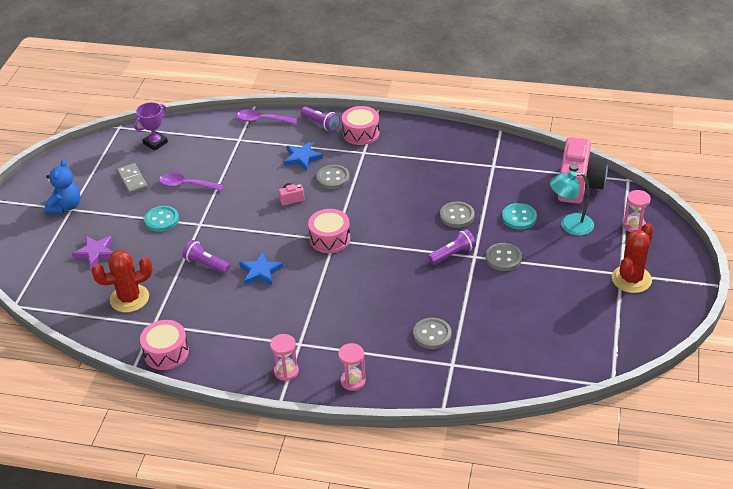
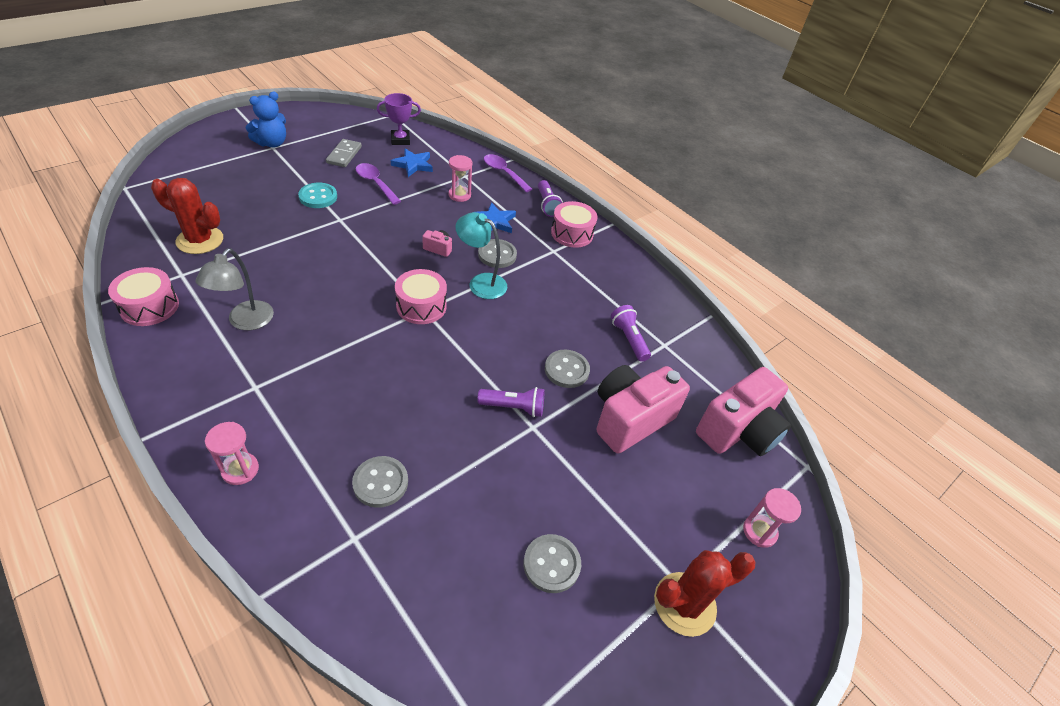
camera: 30 degrees right, 5 degrees up
purple star [72,236,113,269] -> none
purple flashlight [182,240,230,274] -> purple flashlight moved to [611,305,651,362]
blue star [239,252,284,285] -> blue star moved to [391,149,433,177]
pink hourglass [270,334,299,381] -> pink hourglass moved to [449,155,472,202]
grey button [486,243,522,271] -> grey button moved to [523,534,581,593]
turquoise button [502,203,537,230] -> pink camera [597,365,690,454]
turquoise lamp [550,171,594,236] -> turquoise lamp moved to [455,212,507,299]
none -> grey lamp [195,249,274,330]

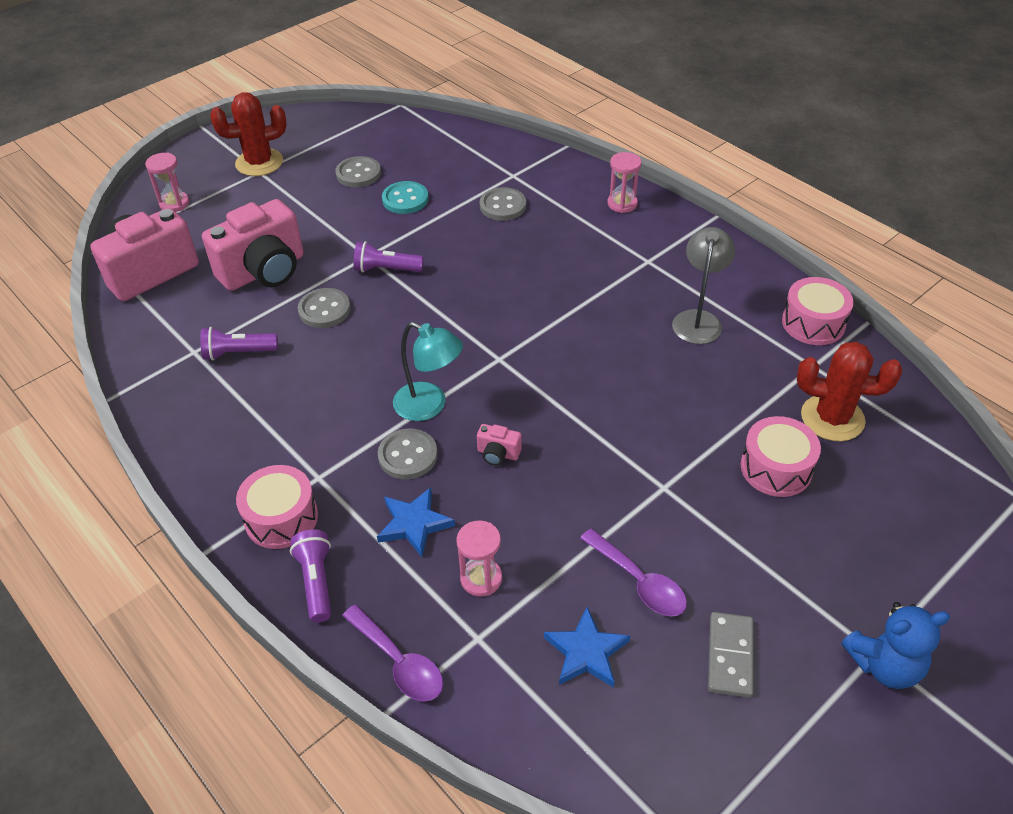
camera: 175 degrees left, 0 degrees up
blue teddy bear [246,92,286,147] -> blue teddy bear turned 150 degrees counterclockwise [842,602,950,689]
turquoise button [298,183,337,208] -> turquoise button moved to [382,181,428,214]
purple trophy [377,93,421,145] -> none
pink drum [395,269,447,324] -> pink drum moved to [741,416,821,497]
purple flashlight [611,305,651,362] -> purple flashlight turned 105 degrees clockwise [200,327,278,361]

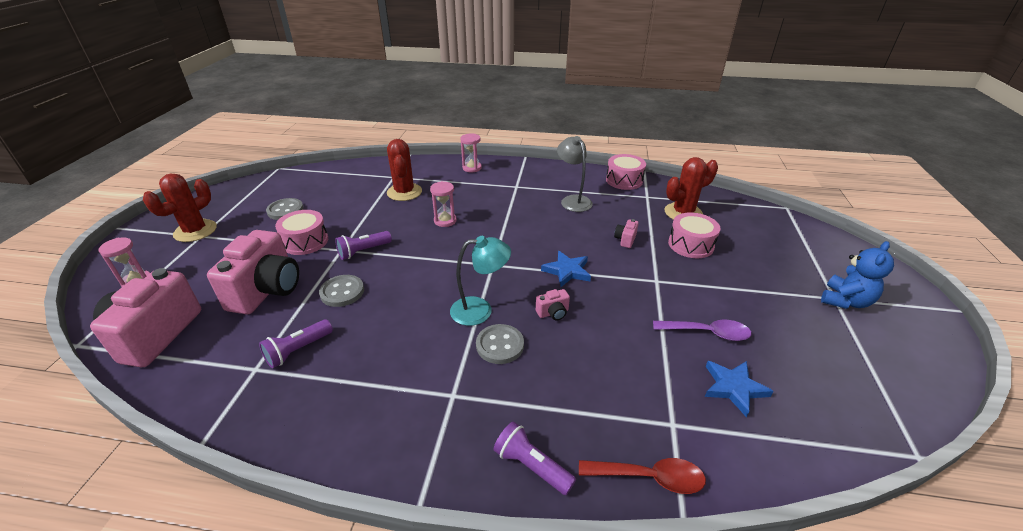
camera: 40 degrees left, 10 degrees down
pink drum [236,465,318,549] -> pink drum moved to [275,210,328,255]
purple spoon [342,605,443,701] -> red spoon [579,458,706,494]
blue star [377,487,455,557] -> blue star moved to [541,251,591,287]
turquoise button [382,181,428,214] -> none
pink hourglass [457,520,502,597] -> pink hourglass moved to [430,181,457,227]
grey button [480,187,526,221] -> red cactus [387,139,422,201]
grey domino [708,612,754,698] -> none
none -> pink camera [614,219,639,248]

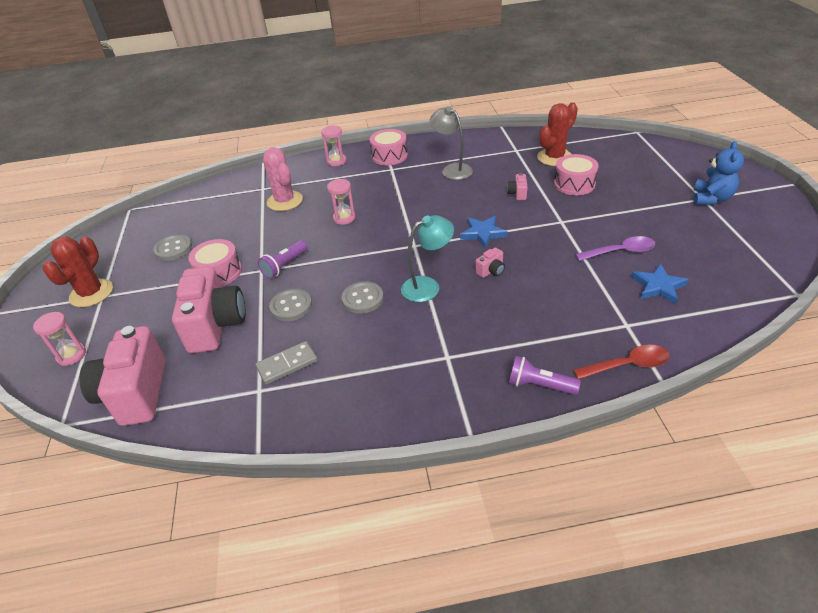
camera: 15 degrees left, 5 degrees up
purple flashlight [259,319,333,368] -> grey domino [255,341,318,385]
red cactus [387,139,422,201] -> pink cactus [263,147,303,211]
grey button [476,324,524,364] -> grey button moved to [342,281,384,314]
pink drum [606,154,646,190] -> pink drum moved to [370,129,408,165]

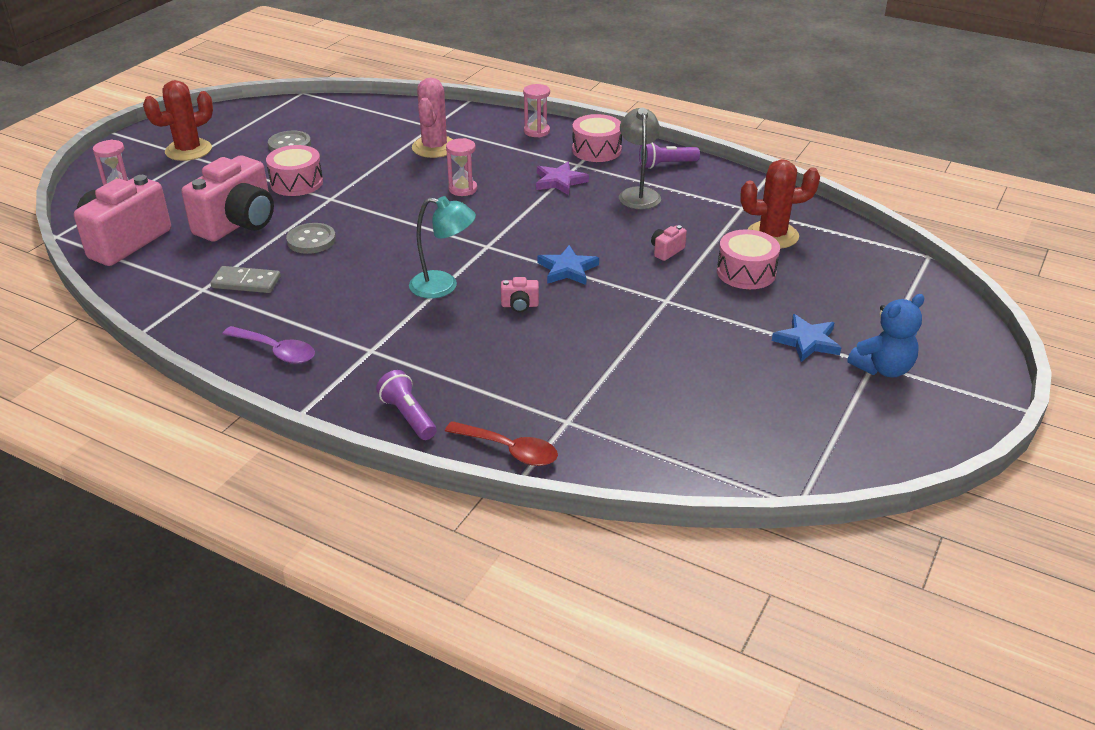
camera: 35 degrees right, 5 degrees down
purple flashlight [258,241,307,279] -> purple flashlight moved to [639,142,700,169]
grey button [342,281,384,314] -> none
purple spoon [575,236,656,261] -> purple spoon moved to [223,326,315,364]
blue star [631,264,689,304] -> blue star moved to [772,314,841,362]
none -> purple star [536,162,589,195]

